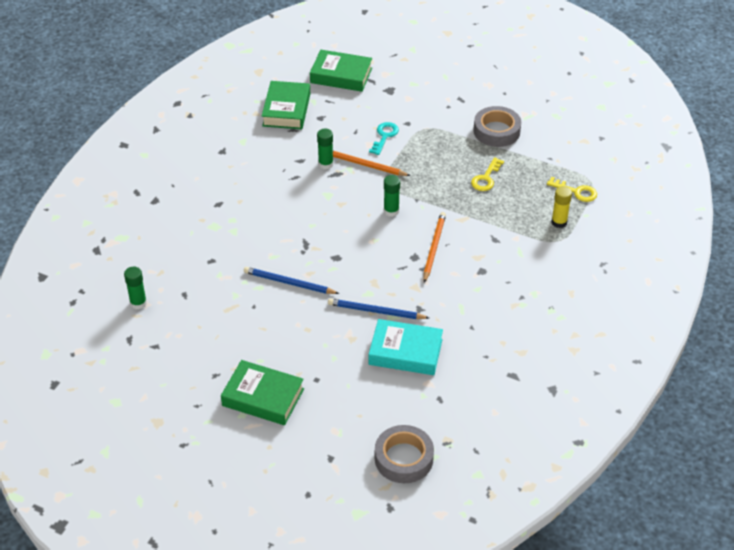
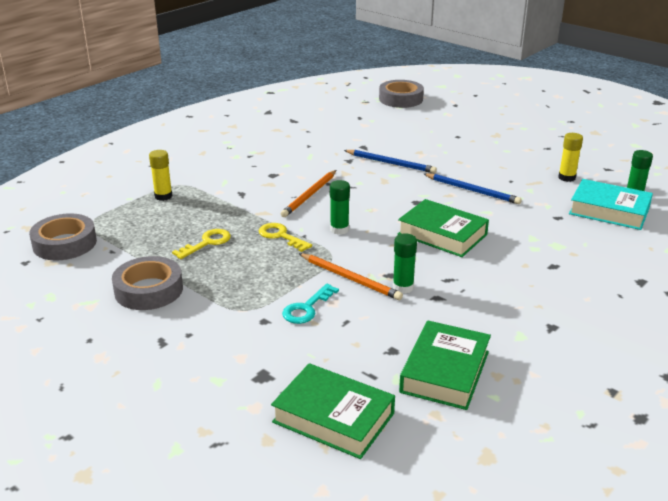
camera: 165 degrees left, 15 degrees down
green book [221,360,304,425] -> green book moved to [398,199,489,257]
turquoise book [369,319,443,375] -> turquoise book moved to [569,179,653,230]
yellow key [547,177,597,202] -> yellow key moved to [259,223,312,252]
none -> grey tape [29,213,97,261]
none -> yellow glue stick [558,133,583,182]

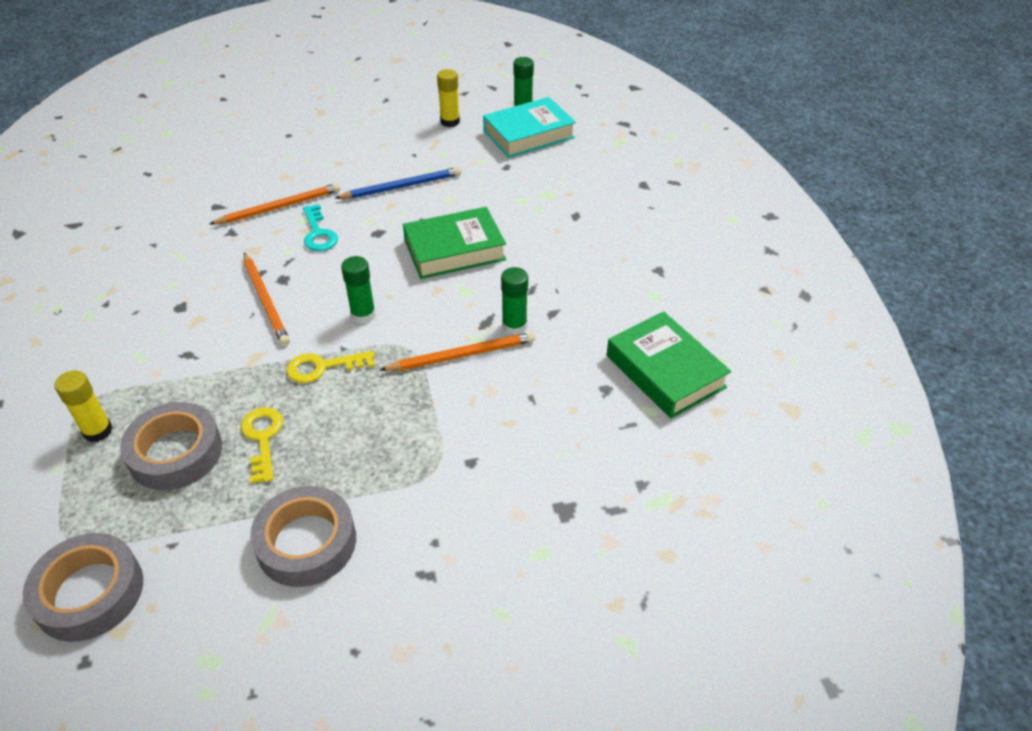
camera: 55 degrees left, 15 degrees up
green book [271,363,395,459] -> none
turquoise key [282,284,339,324] -> turquoise key moved to [303,204,338,251]
blue pencil [344,150,437,173] -> orange pencil [210,183,340,225]
grey tape [379,80,424,108] -> grey tape moved to [120,402,222,490]

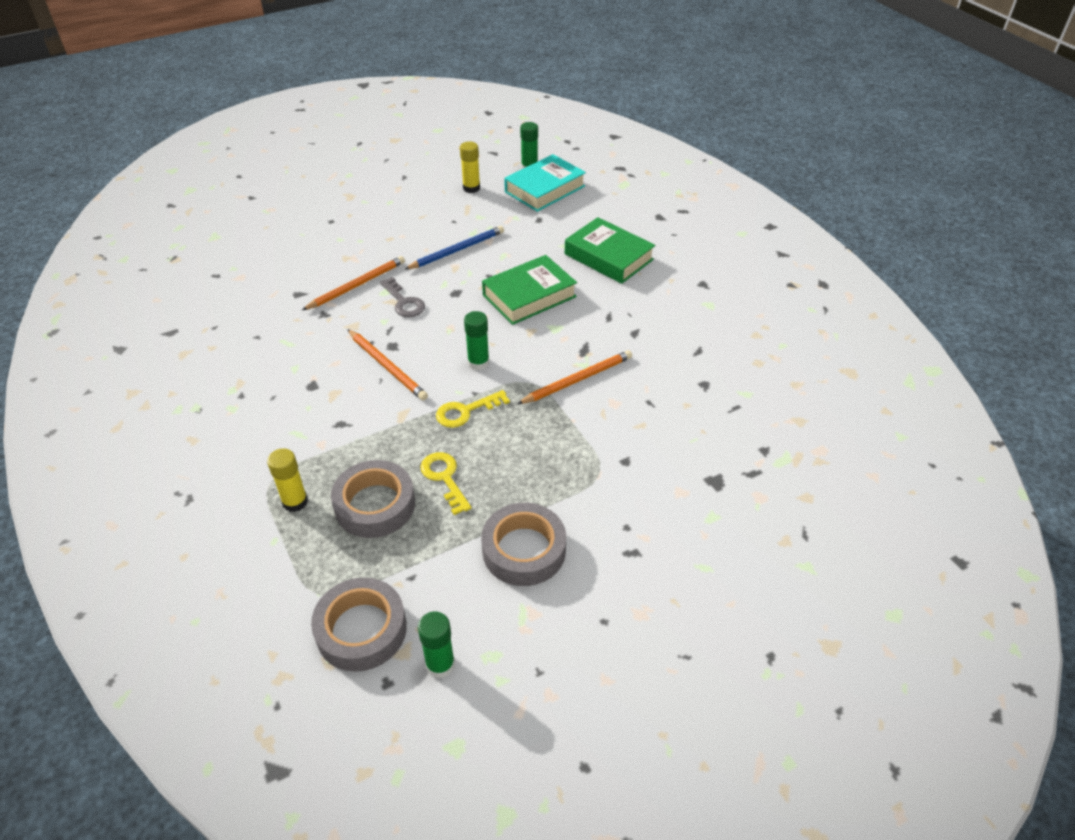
camera: 15 degrees left, 0 degrees up
turquoise key [303,204,338,251] -> grey key [380,277,425,317]
green glue stick [501,267,528,335] -> green glue stick moved to [418,611,455,678]
green book [607,312,731,419] -> green book moved to [565,217,655,284]

